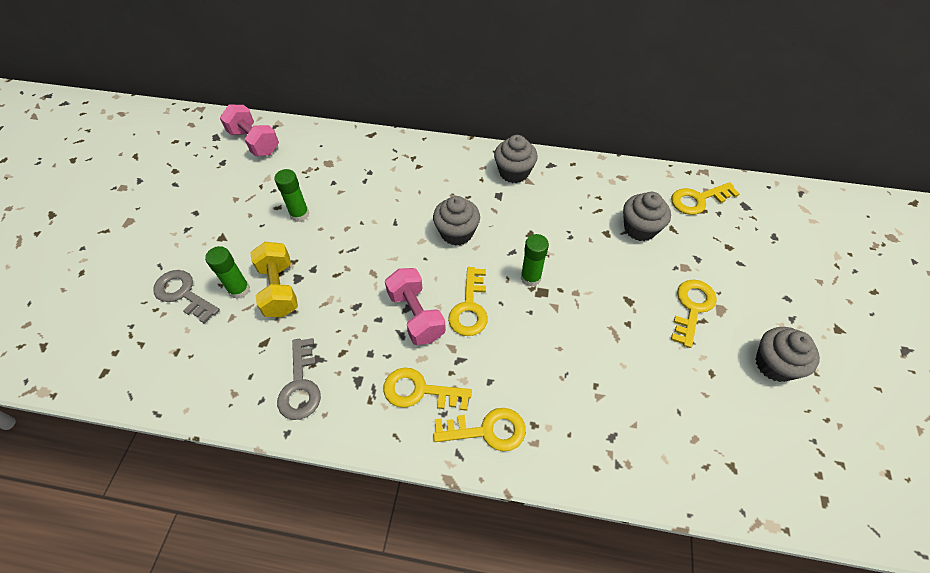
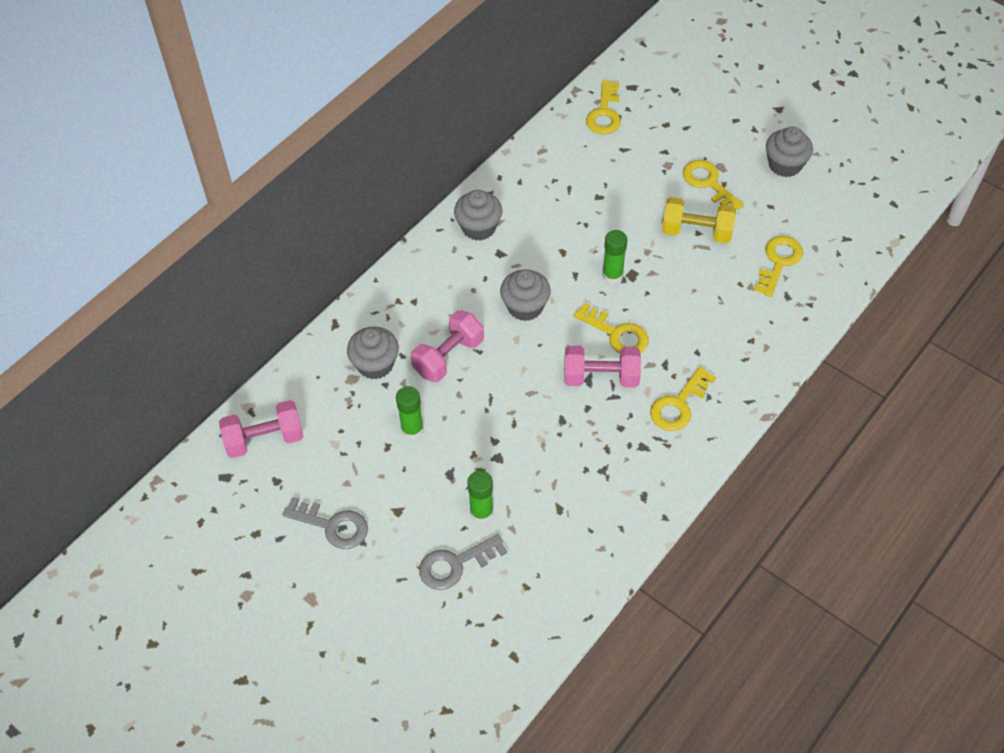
camera: 60 degrees left, 0 degrees up
yellow dumbbell [250,242,298,317] -> yellow dumbbell moved to [662,197,736,243]
grey key [277,338,321,420] -> grey key moved to [282,497,368,549]
yellow key [433,408,526,451] -> yellow key moved to [754,236,803,297]
grey cupcake [623,192,671,241] -> grey cupcake moved to [347,327,399,379]
none -> pink dumbbell [411,310,484,382]

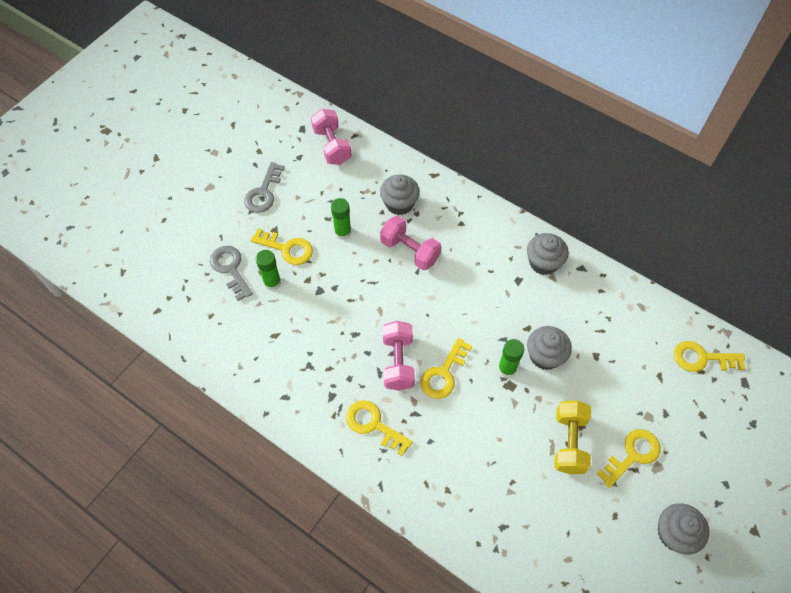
camera: 85 degrees right, 5 degrees up
grey cupcake [500,269,551,321] -> grey cupcake moved to [527,326,572,370]
yellow key [754,236,803,297] -> yellow key moved to [251,228,313,265]

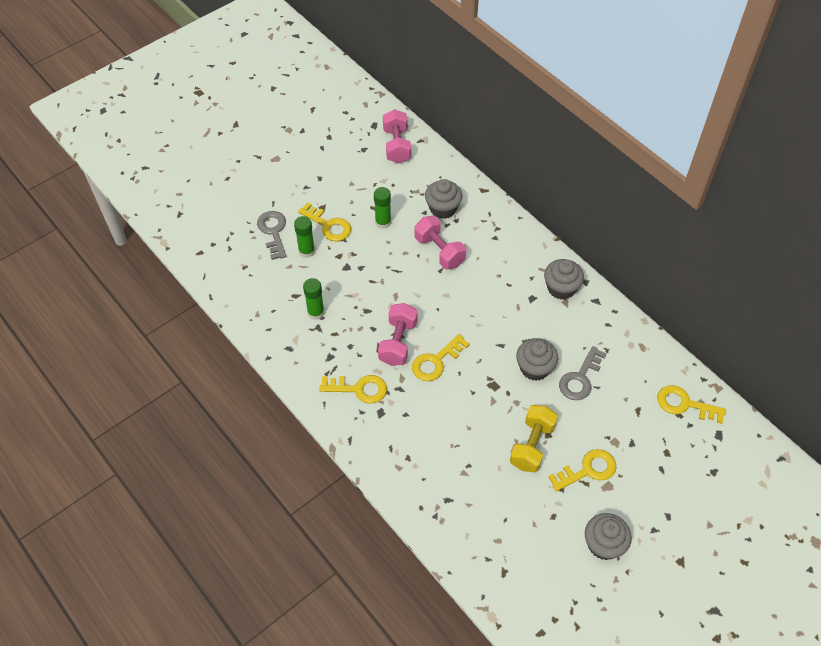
camera: 15 degrees right, 5 degrees down
grey key [244,162,285,213] -> grey key moved to [559,346,606,400]
yellow key [346,400,413,456] -> yellow key turned 135 degrees clockwise [319,375,387,403]
green glue stick [498,339,524,378] -> green glue stick moved to [303,278,325,320]

